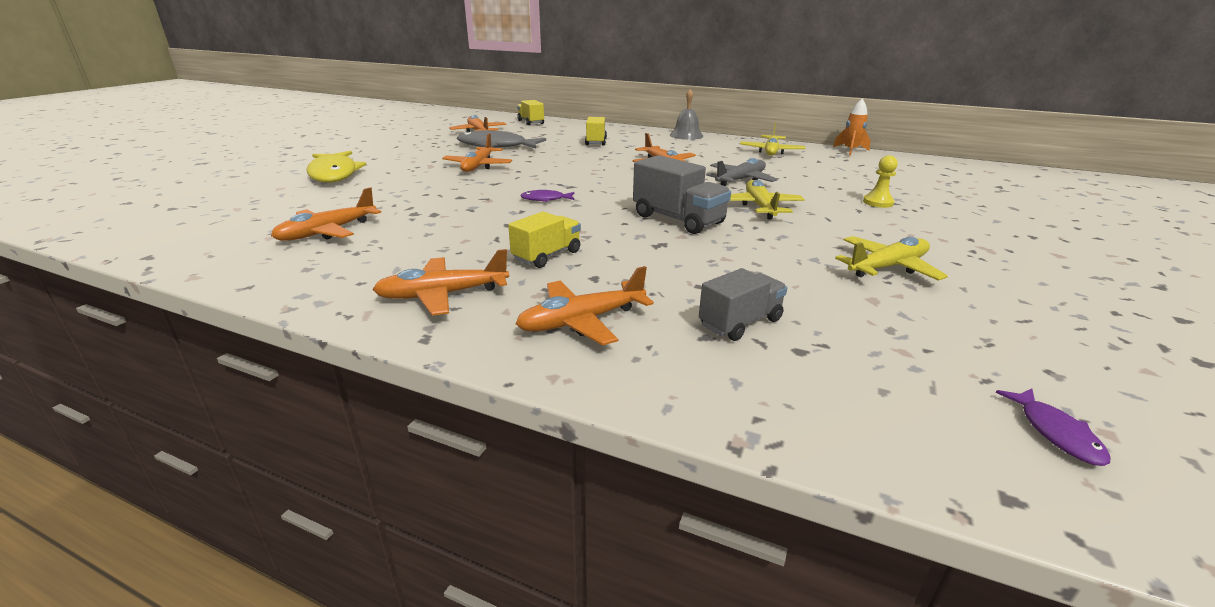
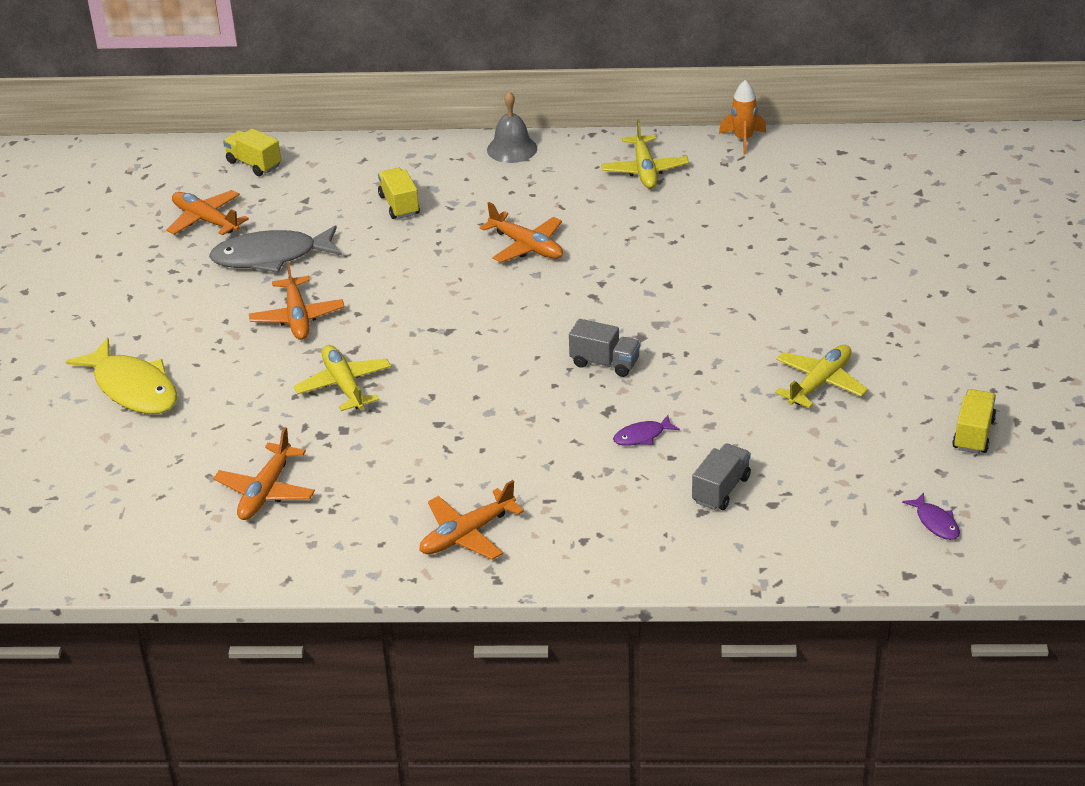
camera: 20 degrees left, 10 degrees up
yellow truck [508,212,581,268] -> yellow truck moved to [952,389,996,454]
orange plane [516,266,654,346] -> none
purple fish [520,190,574,202] -> purple fish moved to [613,415,680,446]
grey truck [633,155,731,234] -> grey truck [569,319,640,377], size x0.66
grey plane [706,158,778,186] -> none
yellow plane [730,180,805,220] -> yellow plane moved to [294,345,391,411]
yellow pawn [863,155,898,208] -> none

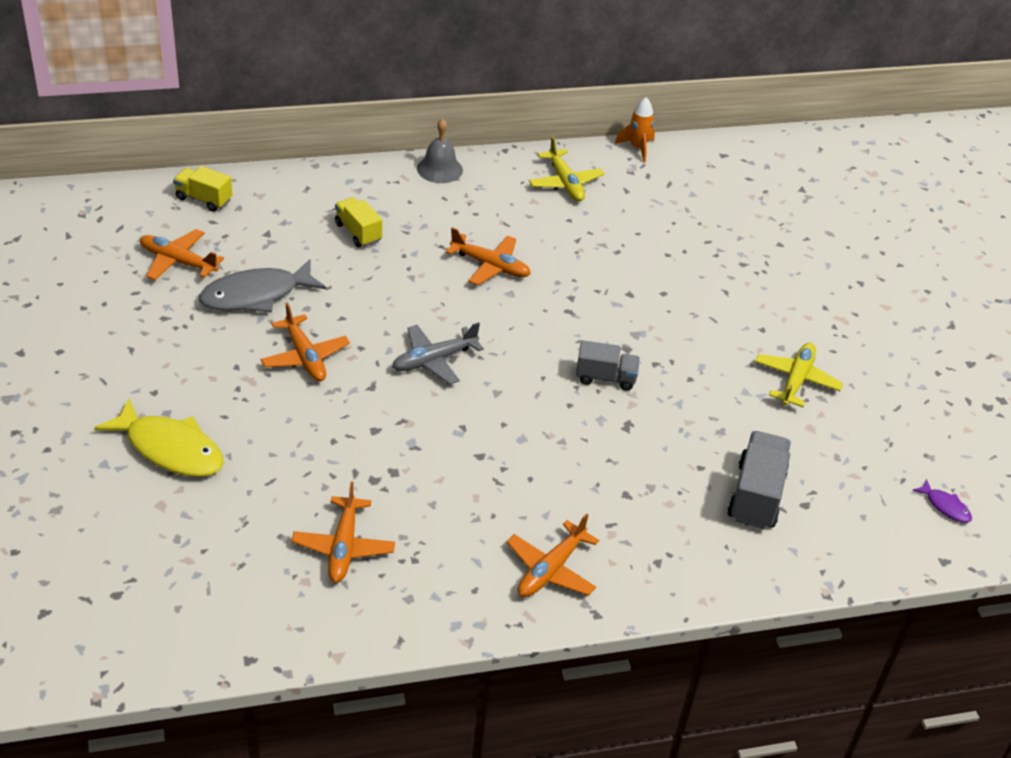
camera: 20 degrees left, 5 degrees up
yellow plane [294,345,391,411] -> none
purple fish [613,415,680,446] -> none
grey truck [692,443,751,510] -> grey truck [727,431,791,529], size x1.52
yellow truck [952,389,996,454] -> none
none -> grey plane [392,322,484,385]

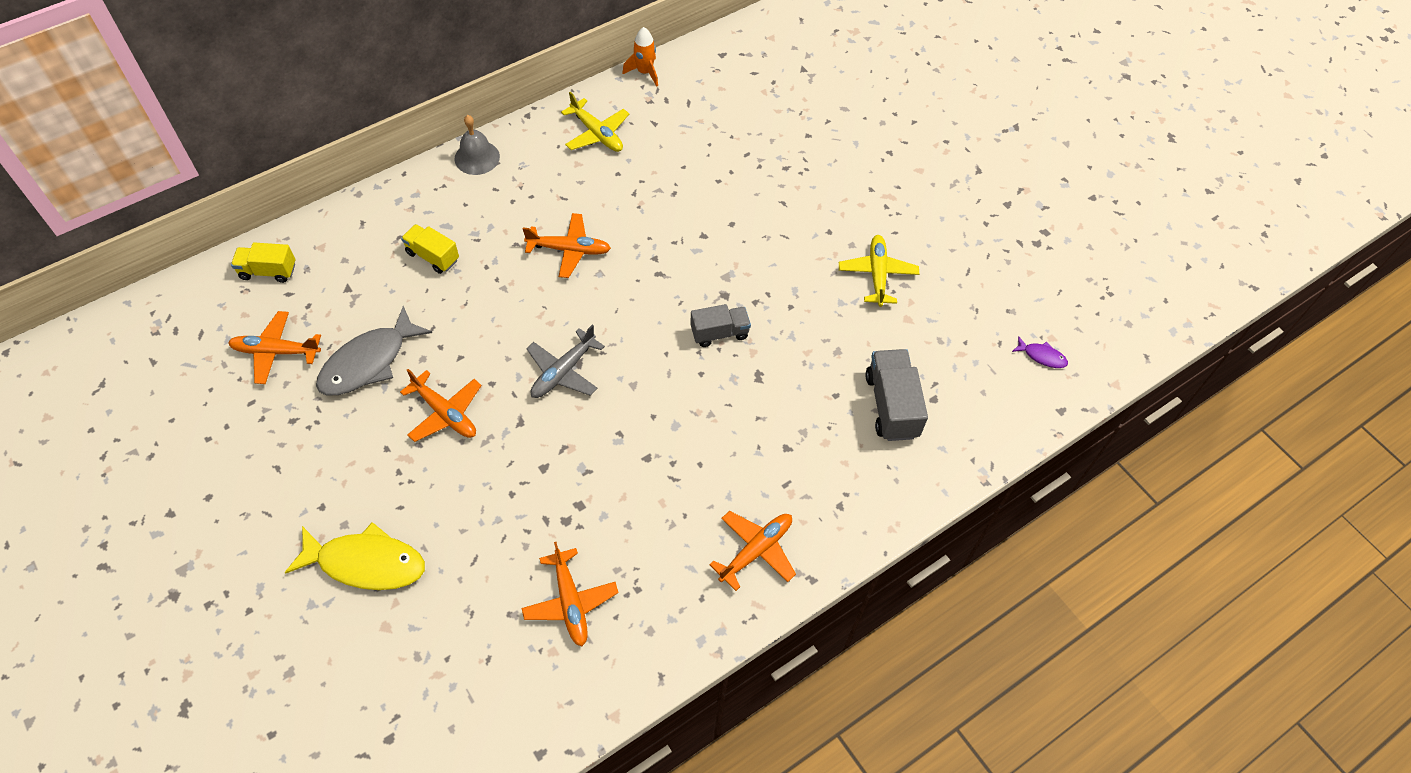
camera: 20 degrees left, 15 degrees up
orange plane [507,513,599,597] -> orange plane turned 150 degrees counterclockwise [709,511,796,591]

